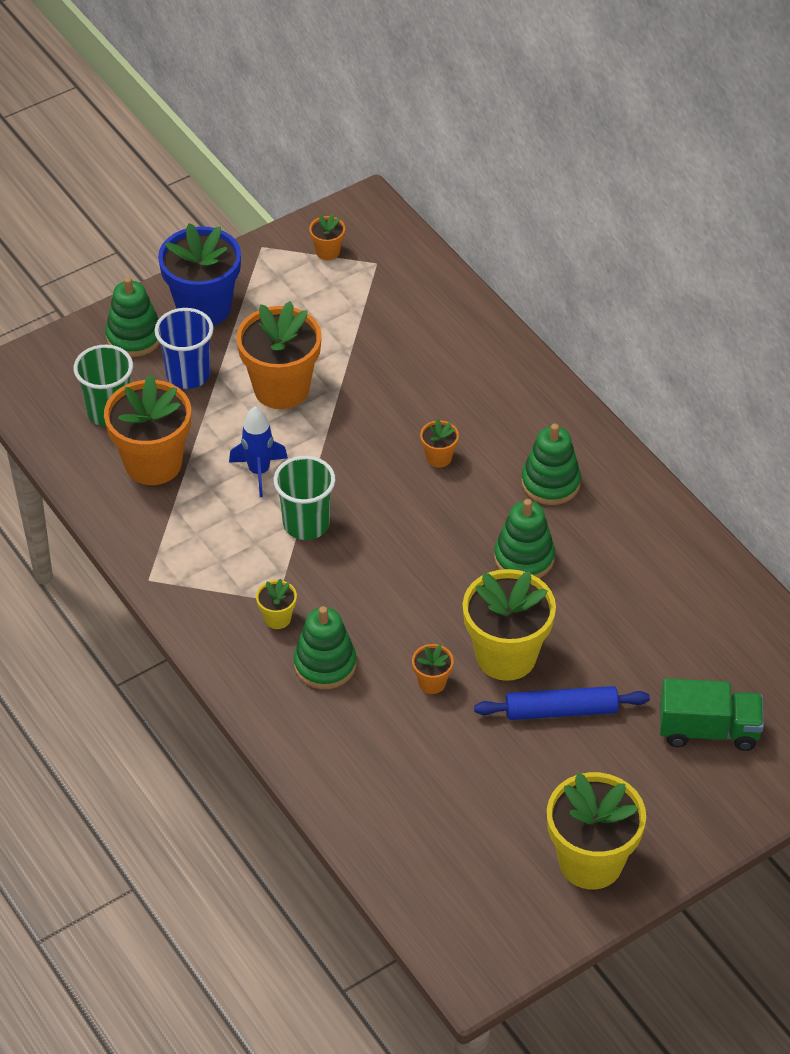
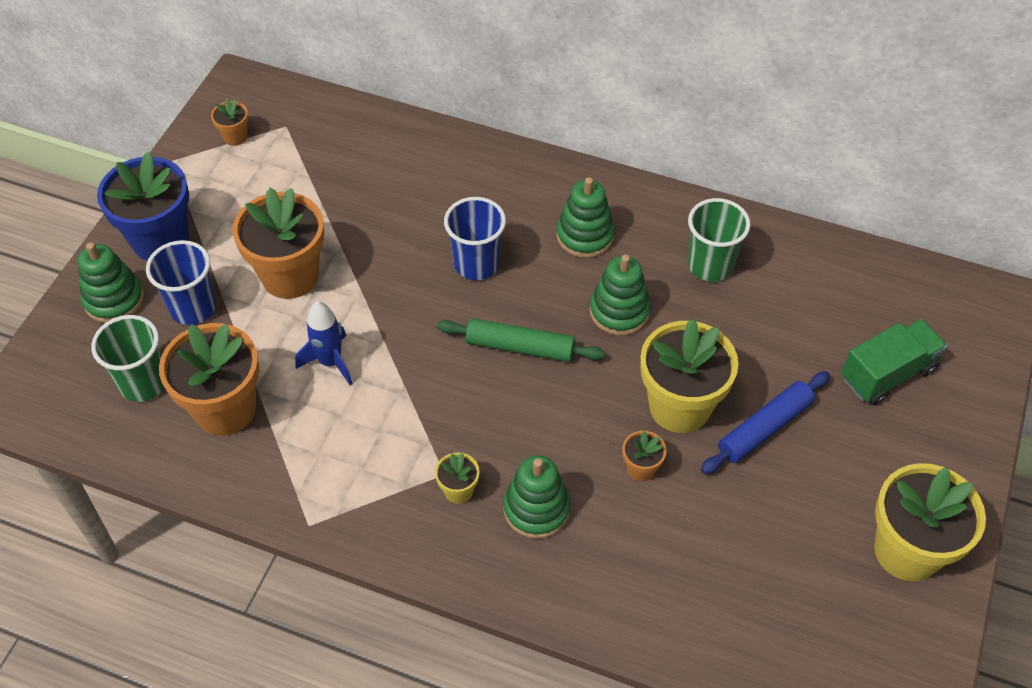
camera: 35 degrees left, 5 degrees up
green cup [274,456,335,540] -> green cup moved to [688,198,751,282]
orange flower pot [420,418,459,468] -> blue cup [444,197,506,280]
none -> green rolling pin [437,318,605,362]

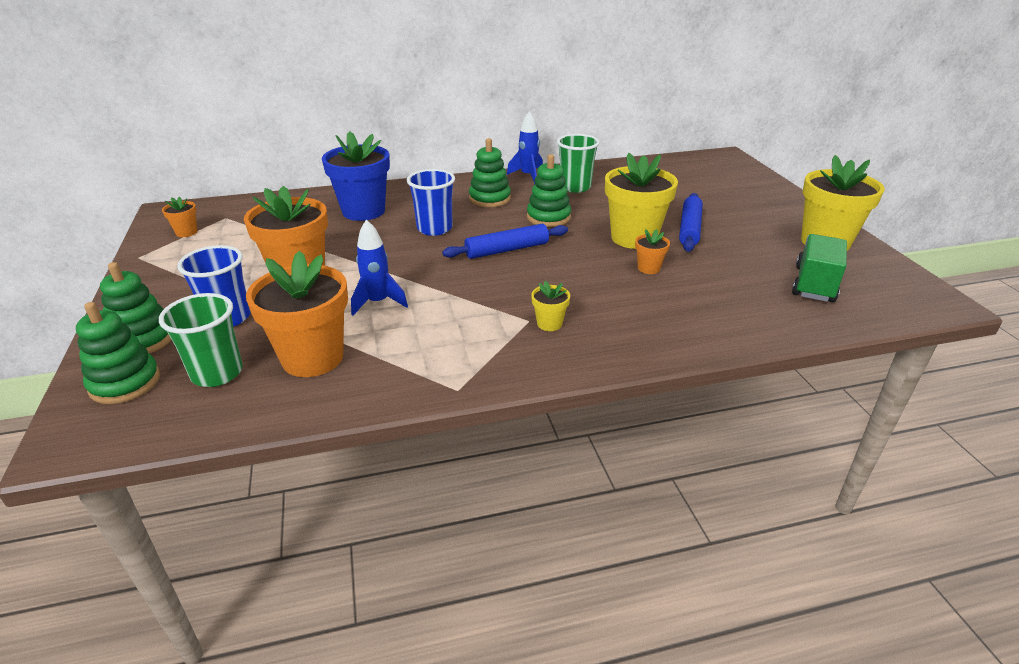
camera: 35 degrees left, 20 degrees down
blue flower pot [97,152,189,261] -> blue flower pot moved to [322,131,390,221]
green rolling pin [437,318,605,362] -> blue rolling pin [442,224,568,259]
green stacking toy [503,455,571,539] -> green stacking toy moved to [76,302,160,404]
green truck [841,319,947,405] -> green truck moved to [792,234,847,302]
none -> blue rocket [507,111,543,184]

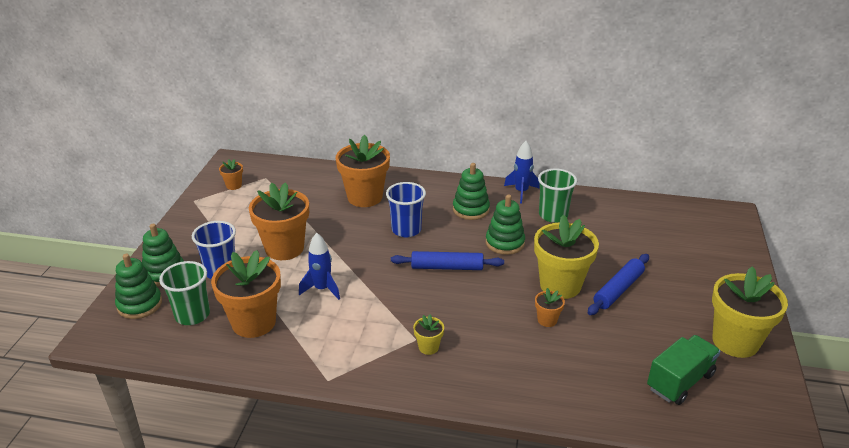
camera: 25 degrees right, 0 degrees up
blue flower pot [322,131,390,221] -> orange flower pot [336,135,390,207]

